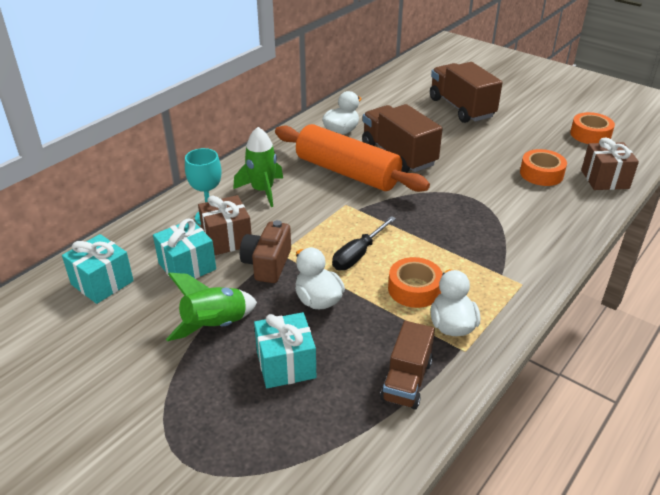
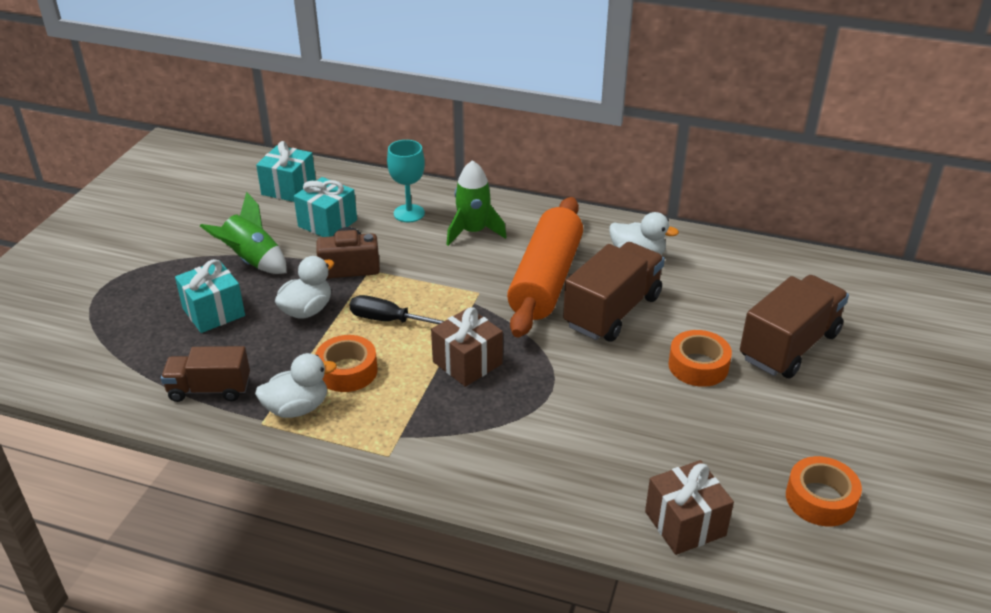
camera: 70 degrees right, 0 degrees up
brown gift [198,195,252,255] -> brown gift moved to [431,307,503,387]
orange tape [520,149,567,186] -> orange tape moved to [669,330,732,387]

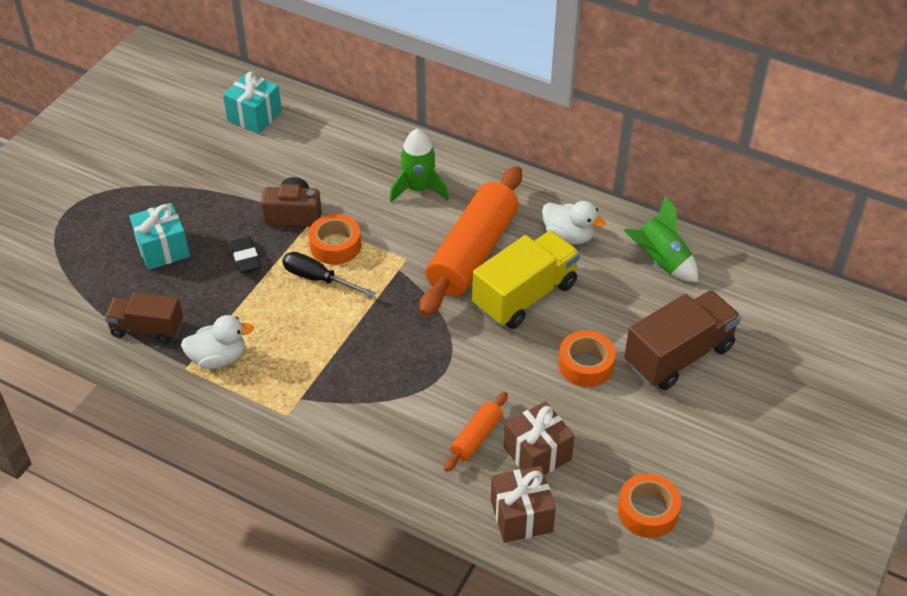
camera: 10 degrees right, 10 degrees up
green rocket [200,192,287,274] -> green rocket moved to [623,195,698,282]
white duck [275,256,334,319] -> black eraser [230,237,261,273]
turquoise gift [294,177,357,237] -> none
orange tape [315,335,378,392] -> orange tape moved to [309,214,361,265]
turquoise goblet [387,140,425,222] -> none
brown gift [431,307,503,387] -> brown gift moved to [504,401,575,475]
brown truck [563,242,665,342] -> yellow truck [472,231,580,329]
none -> orange rolling pin [444,392,508,472]

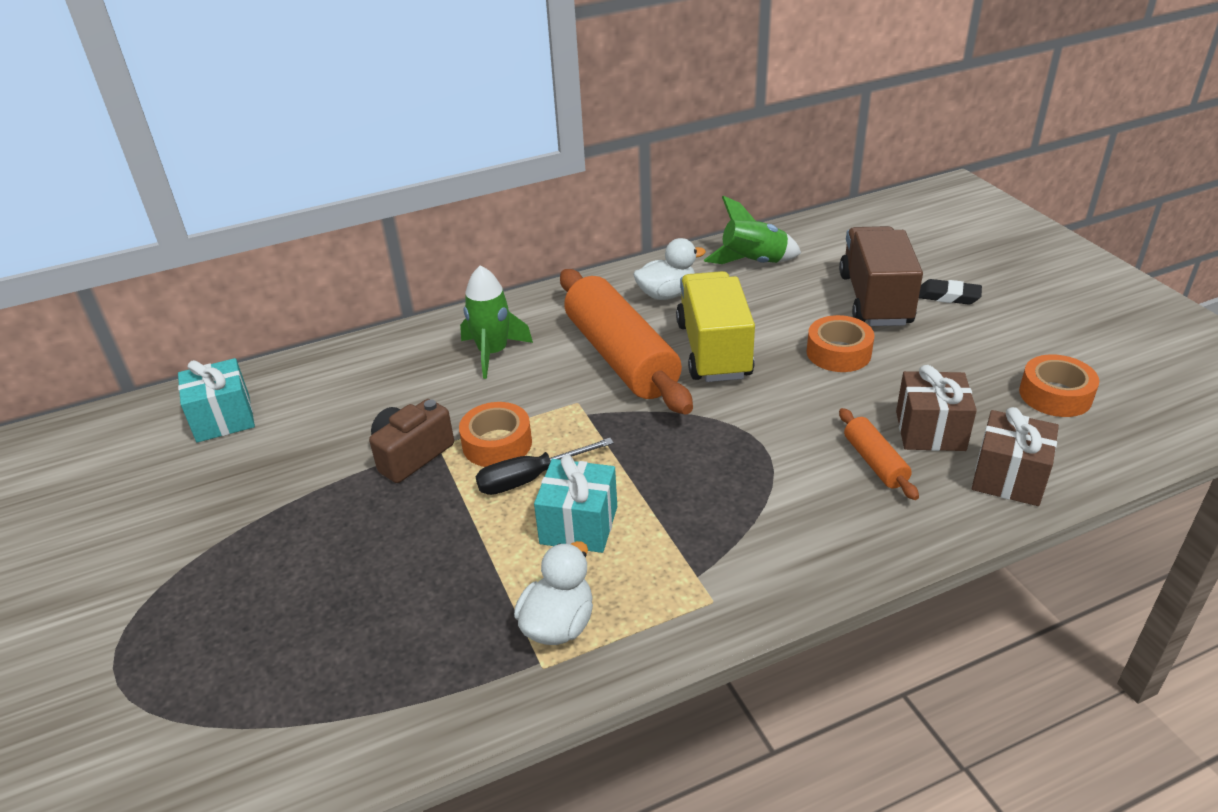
camera: 50 degrees left, 10 degrees down
brown truck [104,292,183,344] -> none
turquoise gift [129,203,190,270] -> turquoise gift moved to [534,455,617,553]
black eraser [230,237,261,273] -> black eraser moved to [919,279,982,305]

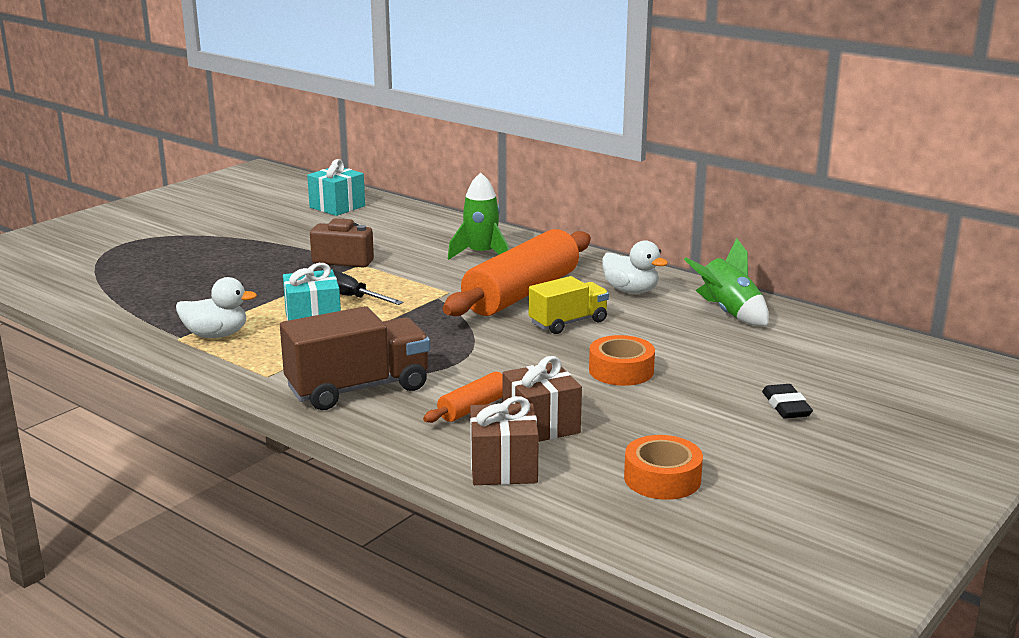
camera: 60 degrees right, 15 degrees down
orange tape [459,402,532,467] -> none
yellow truck [676,271,755,382] -> yellow truck [529,276,609,334], size x0.63
brown truck [839,226,923,326] -> brown truck moved to [280,306,430,410]

